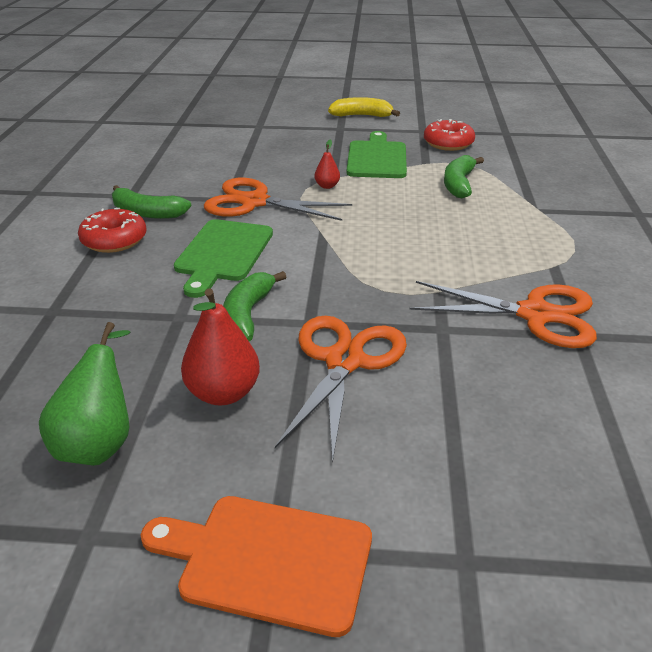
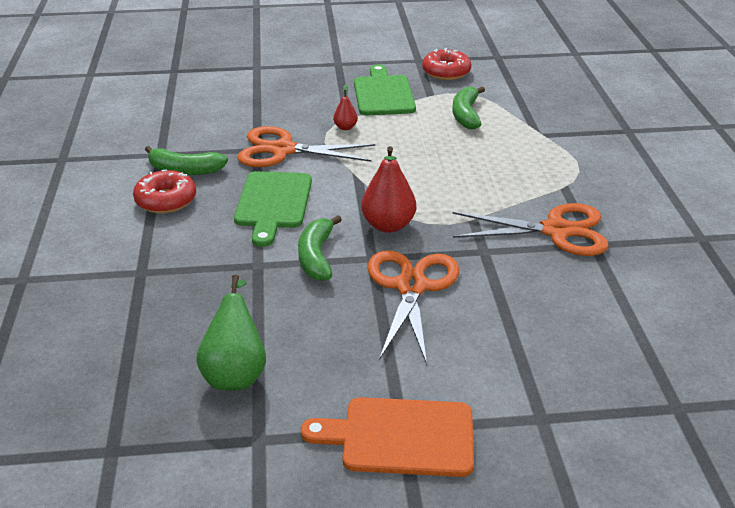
camera: 10 degrees left, 0 degrees up
red pear [181,288,260,405] -> red pear moved to [361,146,416,233]
yellow banana [328,97,400,117] -> none

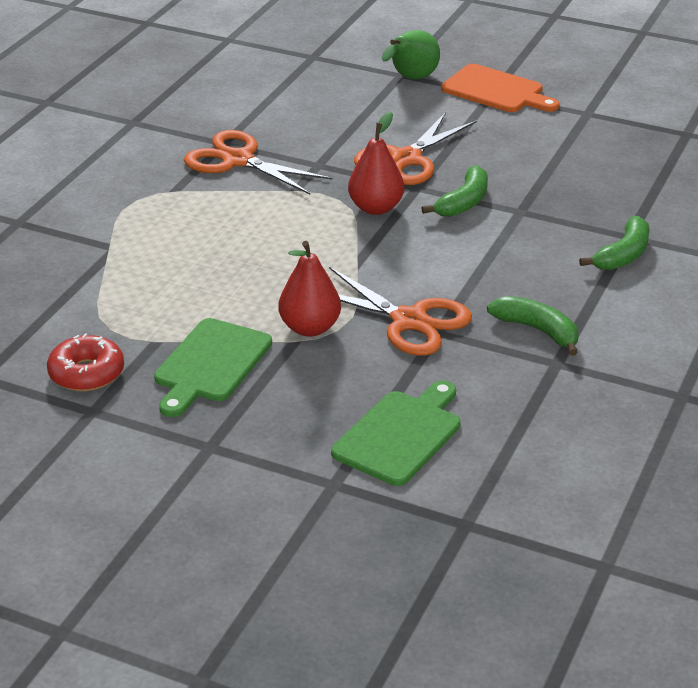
camera: 150 degrees left, 0 degrees up
red donut [133,169,196,213] -> none
green pear [196,275,266,390] -> green pear moved to [382,30,440,79]
green cutting board [234,171,312,247] -> green cutting board moved to [331,381,461,486]
red pear [333,85,358,130] -> red pear [278,241,341,337], size x1.90
green banana [452,86,485,129] -> green banana moved to [579,216,650,270]

